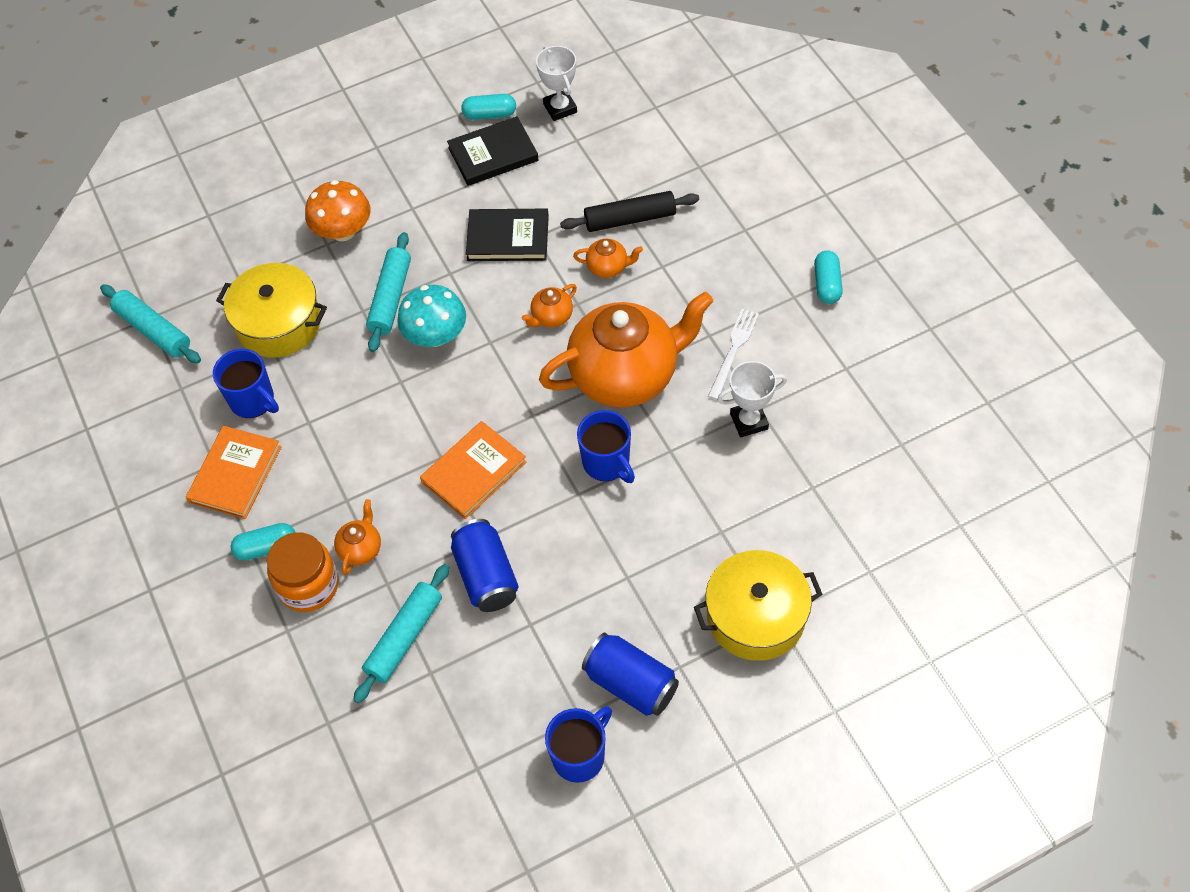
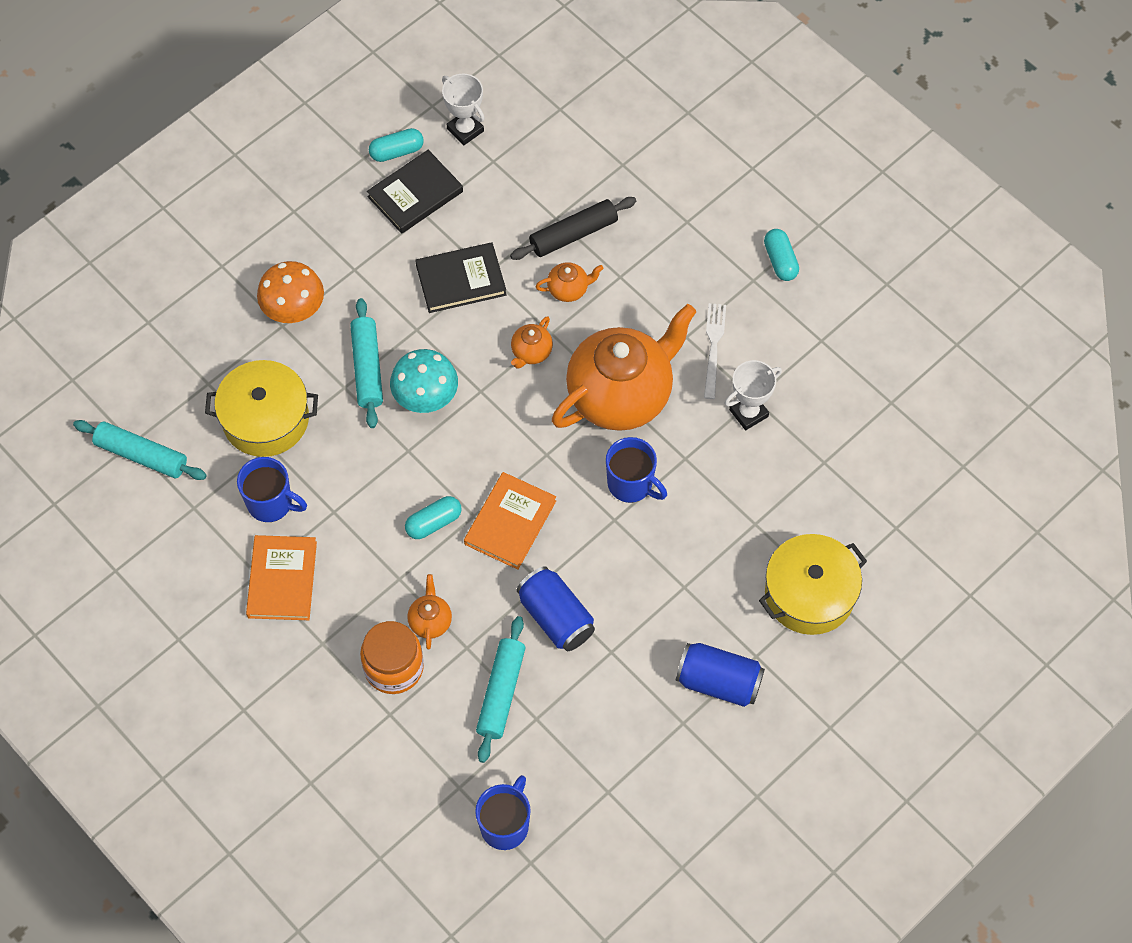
camera: 20 degrees left, 5 degrees up
turquoise capsule [231,523,295,561] -> turquoise capsule moved to [405,496,462,539]
blue mug [545,706,612,783] -> blue mug moved to [475,775,531,850]

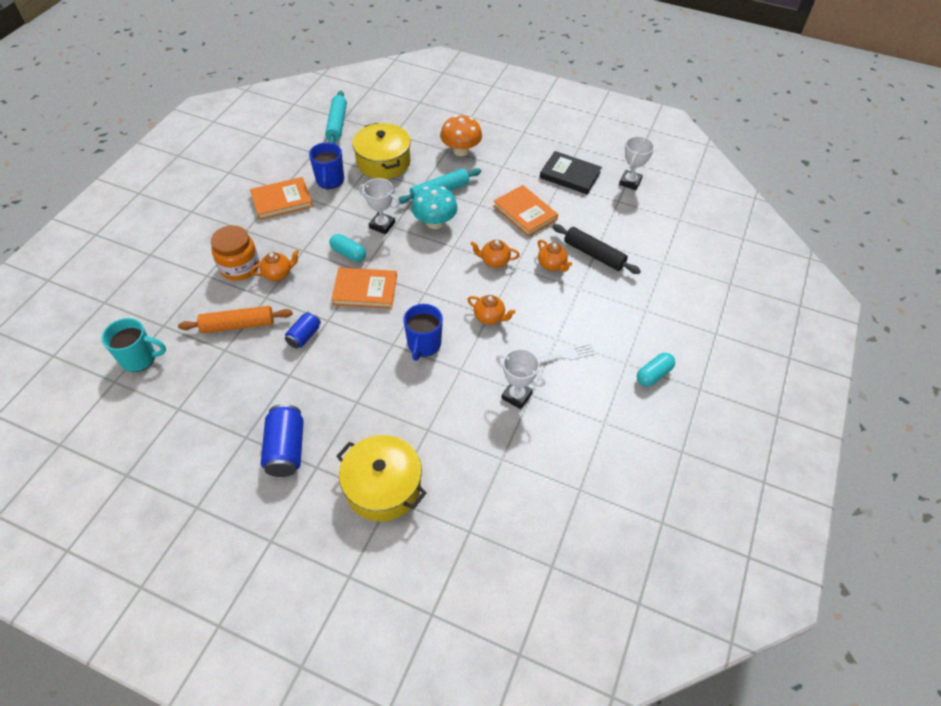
camera: 65 degrees right, 10 degrees down
turquoise capsule [369,128,424,162] -> none
black book [415,242,507,313] -> orange book [493,185,558,237]
blue mug [475,775,531,850] -> turquoise mug [102,318,166,372]
turquoise rolling pin [476,616,525,763] -> orange rolling pin [178,306,293,333]
blue can [517,566,595,651] -> blue can [285,312,321,349], size x0.62
orange teapot [552,304,697,431] -> orange teapot [467,295,515,325], size x0.40
none -> white trophy [359,178,400,234]

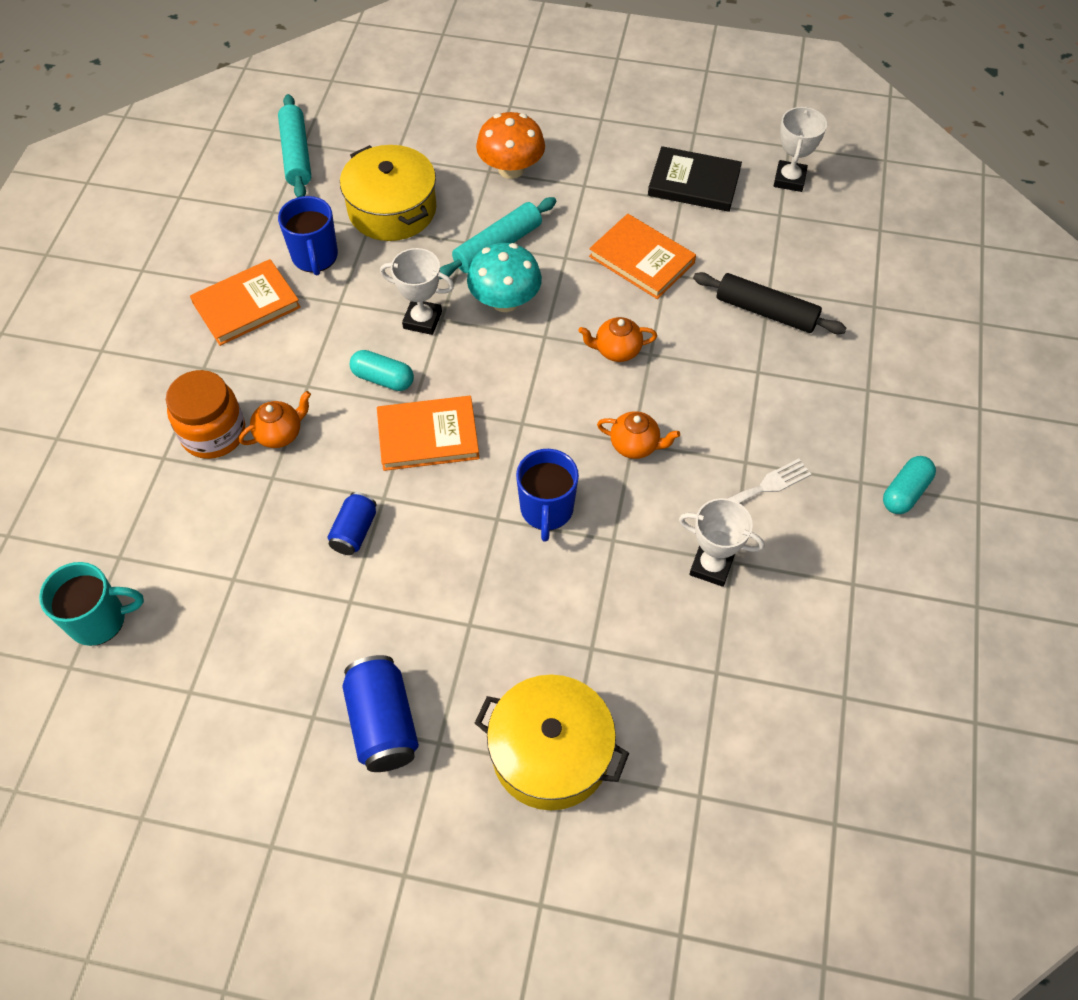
camera: 10 degrees left, 5 degrees up
orange rolling pin [178,306,293,333] -> none
orange teapot [538,239,572,272] -> none

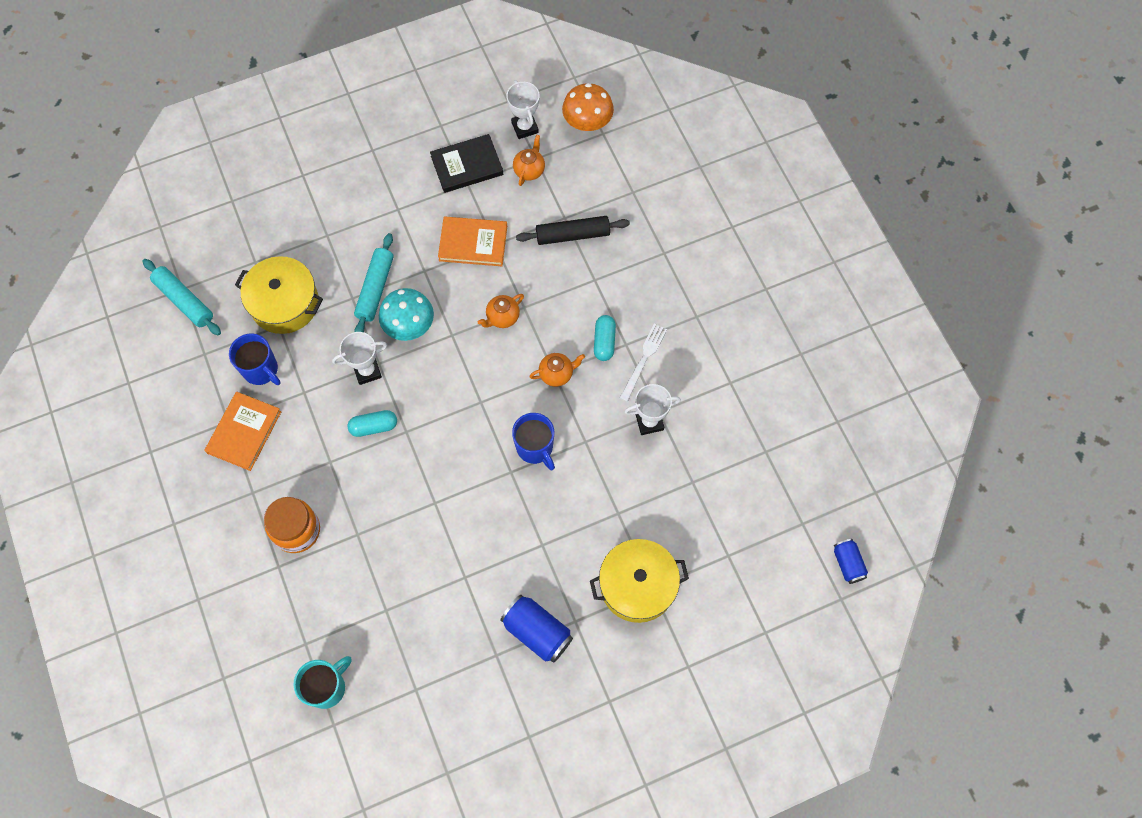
camera: 35 degrees left, 10 degrees up
orange teapot [239,391,311,448] -> orange teapot moved to [513,135,545,186]
blue can [328,492,377,555] -> blue can moved to [834,539,868,584]
orange book [377,396,480,471] -> none
orange mushroom [476,112,545,179] -> orange mushroom moved to [562,83,614,131]
turquoise capsule [883,456,936,514] -> turquoise capsule moved to [594,315,616,361]

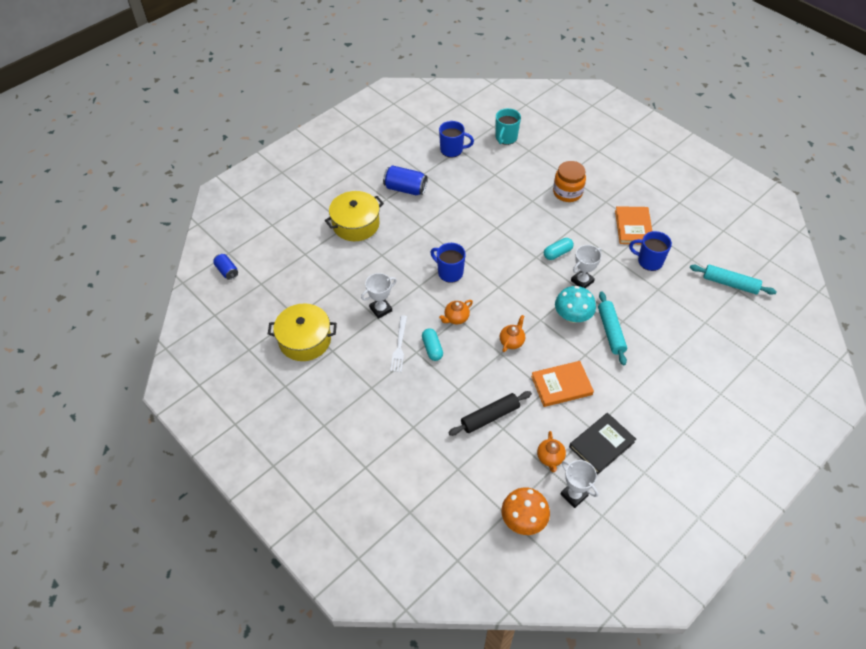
camera: 160 degrees right, 15 degrees down
yellow pot [235,256,323,334] -> yellow pot moved to [268,303,337,361]
none -> blue mug [439,121,474,157]

